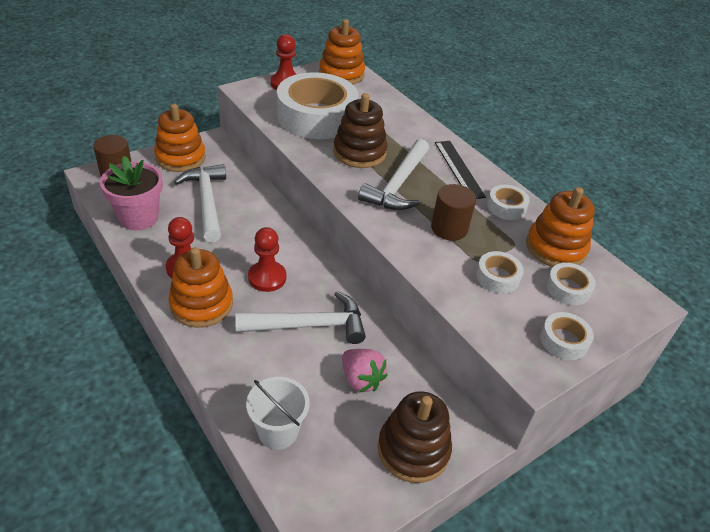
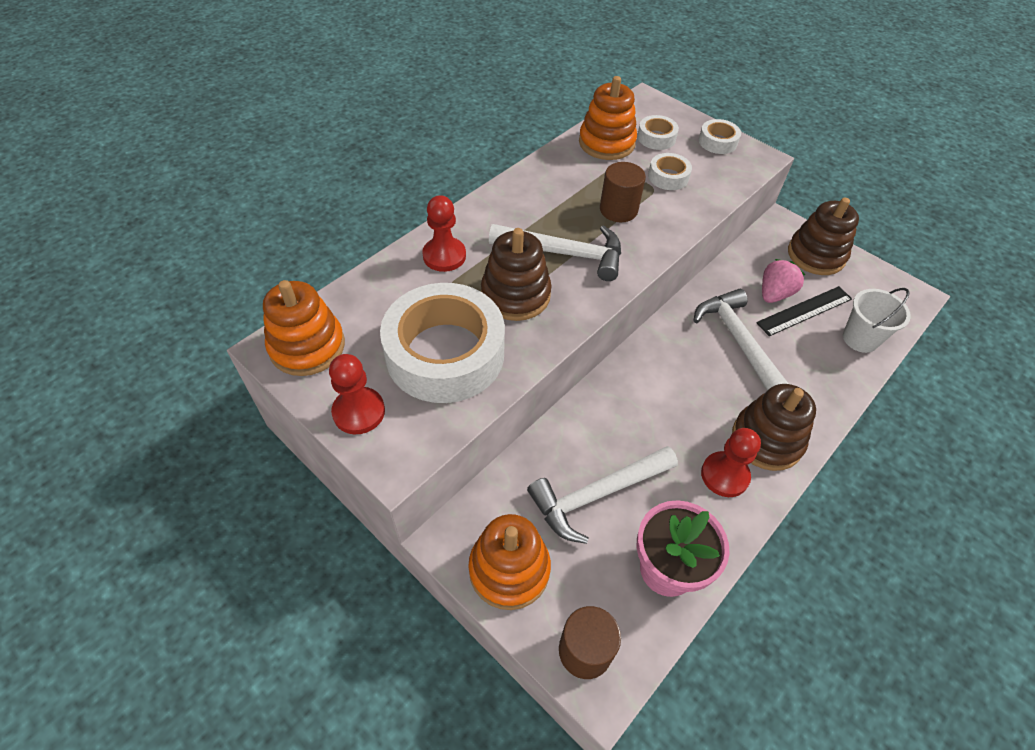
camera: 100 degrees left, 10 degrees up
orange stacking toy [168,247,233,328] -> brown stacking toy [732,384,816,471]
red pawn [248,227,286,292] -> red pawn moved to [422,195,466,272]
black ruler [435,141,486,199] -> black ruler moved to [756,286,852,336]
white tape [487,185,530,220] -> none

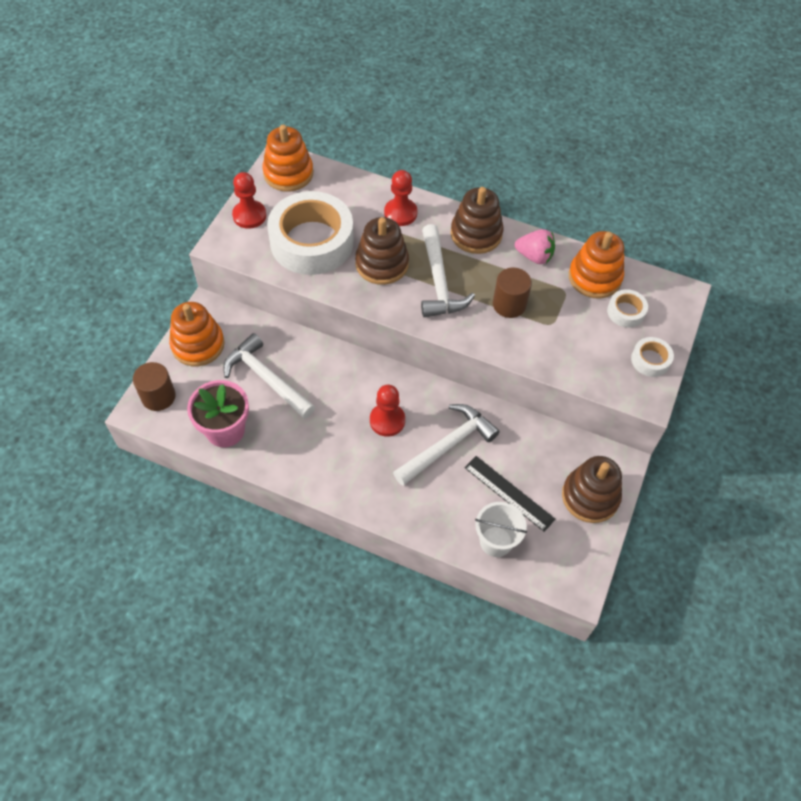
camera: 70 degrees right, 5 degrees up
white tape [648,153,692,190] -> none
red pawn [701,428,761,497] -> red pawn moved to [370,385,405,437]
brown stacking toy [732,384,816,471] -> brown stacking toy moved to [451,187,504,254]
pink strawberry [762,259,805,303] -> pink strawberry moved to [515,229,555,264]

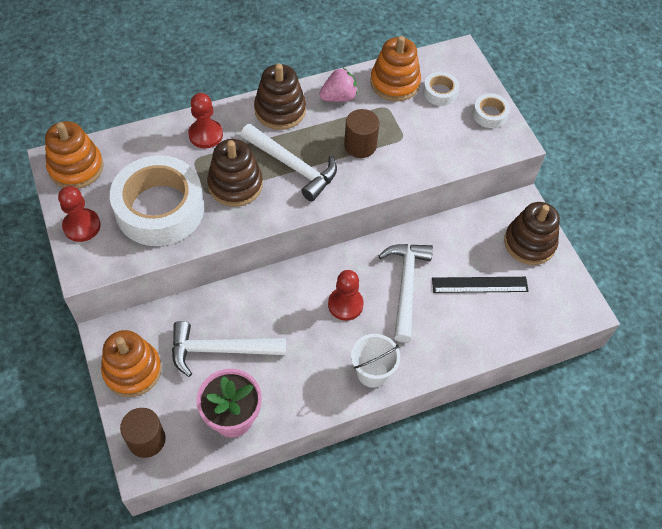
camera: 45 degrees left, 0 degrees up
white bucket [475,502,527,557] -> white bucket moved to [351,334,400,388]

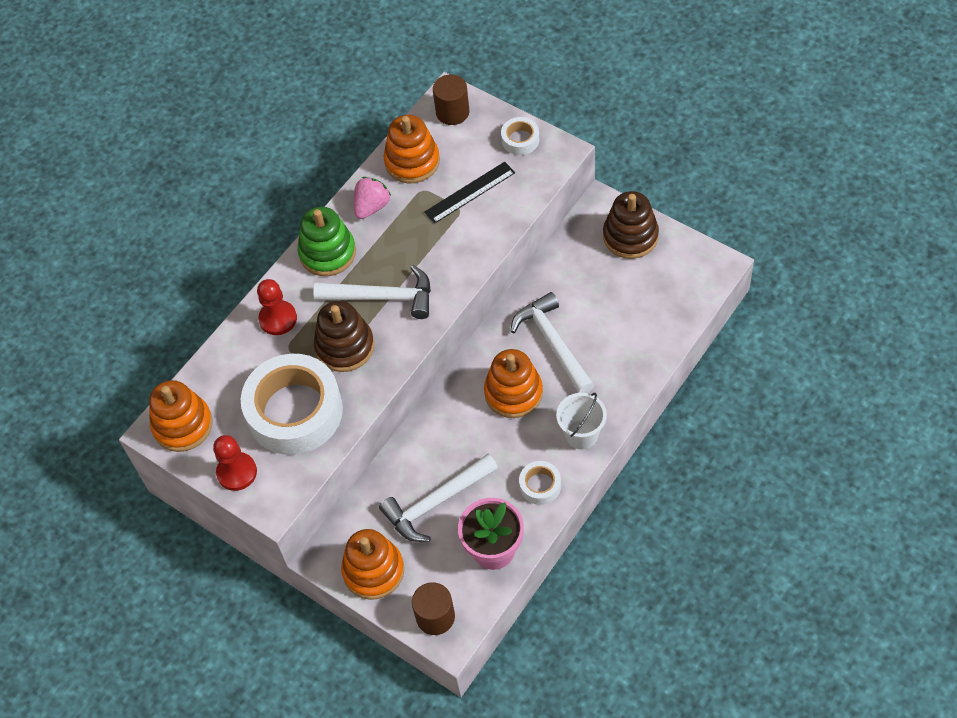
camera: 25 degrees left, 0 degrees up
brown stacking toy [254,64,306,130] -> green stacking toy [298,207,356,276]
red pawn [328,270,364,321] -> orange stacking toy [484,349,543,418]
brown cylinder [344,109,380,158] -> brown cylinder moved to [433,74,470,125]
white tape [423,72,459,106] -> white tape moved to [519,461,561,505]
black ruler [432,277,529,293] -> black ruler moved to [424,162,515,224]

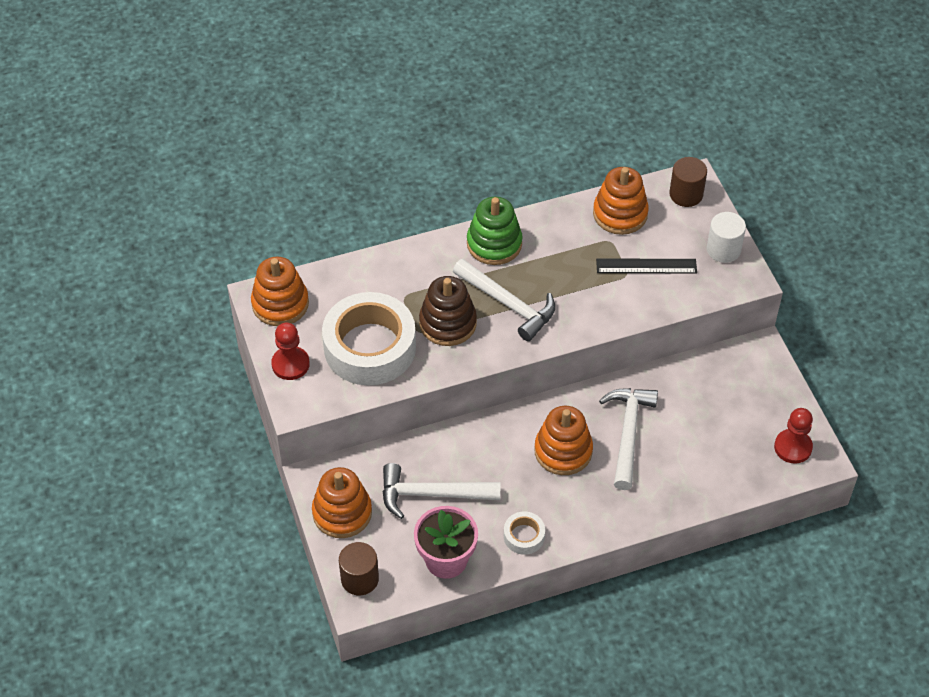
camera: 30 degrees right, 5 degrees down
red pawn [257,279,297,335] -> red pawn moved to [774,408,813,464]
pink strawberry [354,177,391,219] -> none
white tape [501,117,539,155] -> white cylinder [707,212,746,263]
white bucket [556,393,607,450] -> none
brown stacking toy [603,191,659,259] -> none

